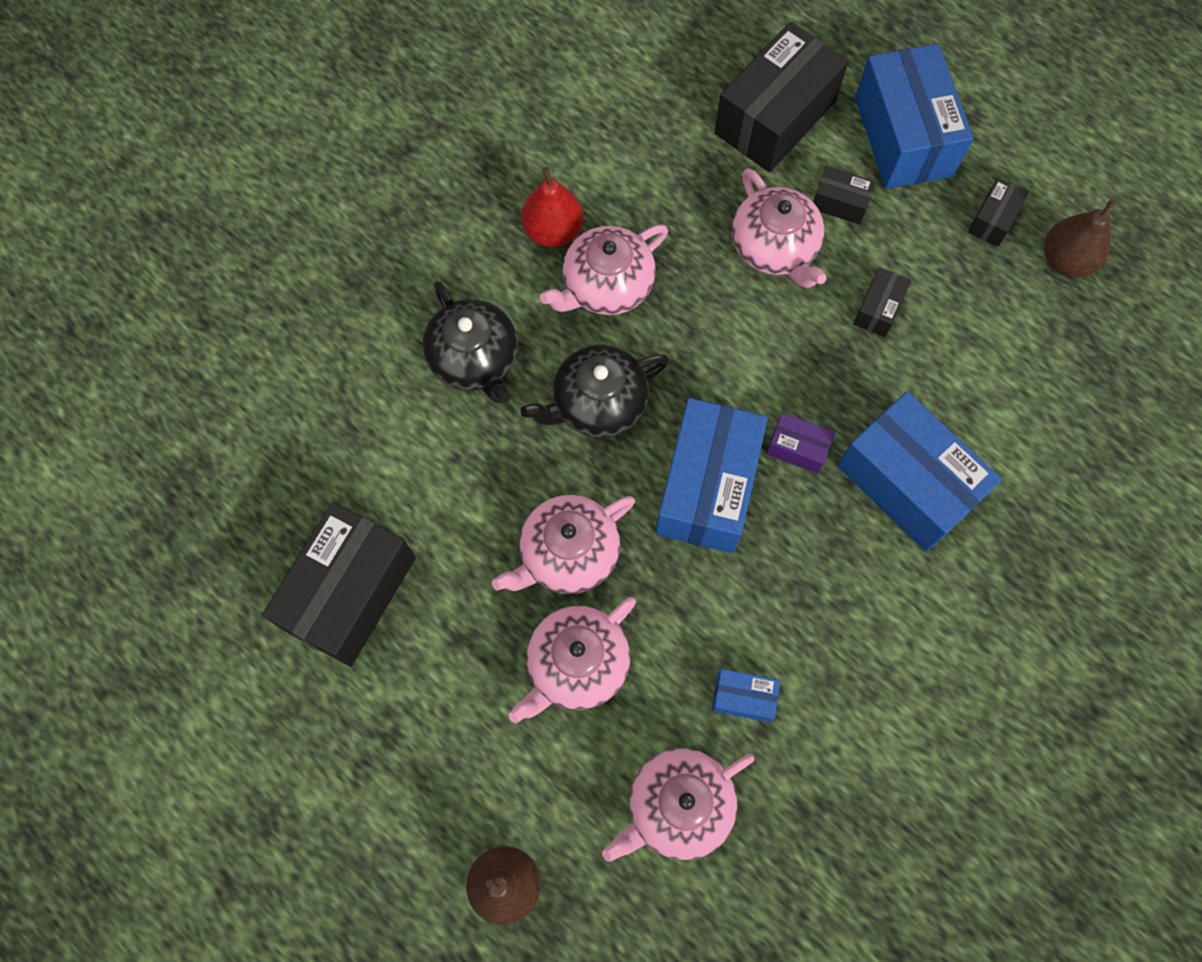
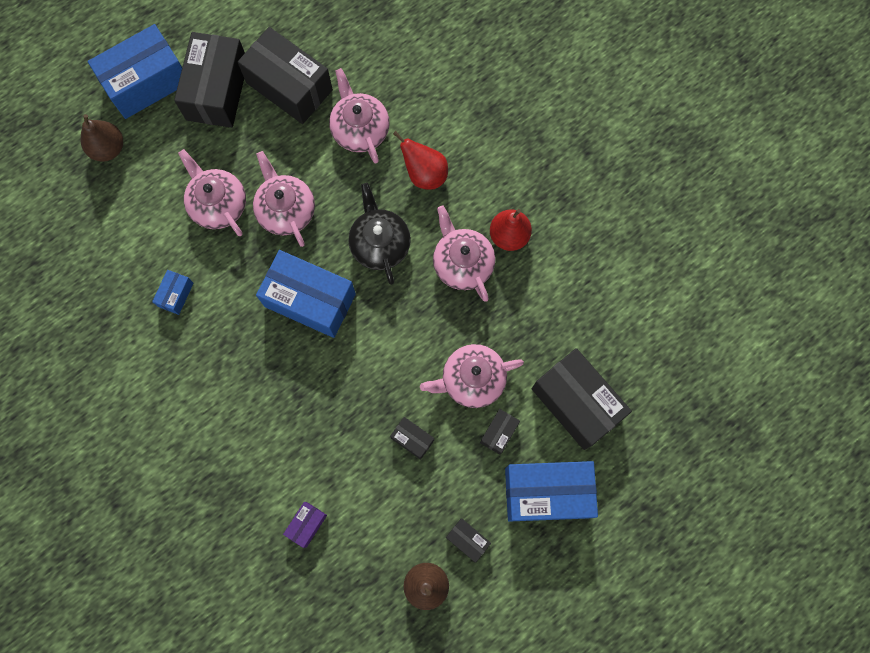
camera: 100 degrees right, 5 degrees up
black teapot [422,281,518,404] -> red pear [393,131,448,190]
pink teapot [602,748,754,862] -> pink teapot moved to [329,68,390,164]
purple box [766,413,835,474] -> purple box moved to [283,502,327,548]
blue box [837,392,1002,552] -> blue box moved to [88,24,182,119]
none -> black box [174,32,245,128]

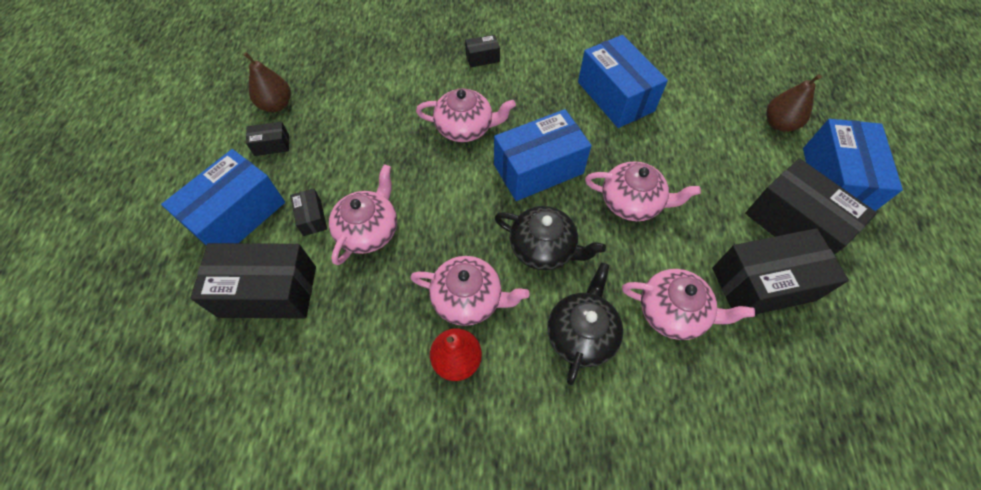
camera: 130 degrees right, 15 degrees down
blue box [152,270,194,315] -> blue box [578,35,668,128], size x2.19
pink teapot [178,149,246,236] -> pink teapot moved to [416,88,516,142]
purple box [283,502,327,548] -> none
black box [390,417,434,460] -> black box moved to [465,34,500,67]
red pear [393,131,448,190] -> black teapot [547,262,623,385]

